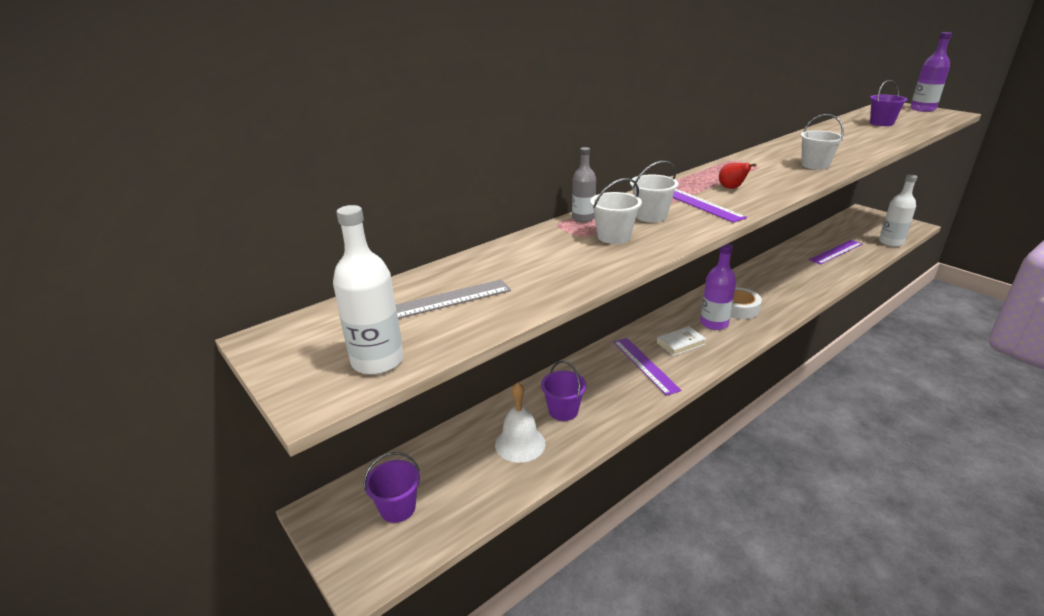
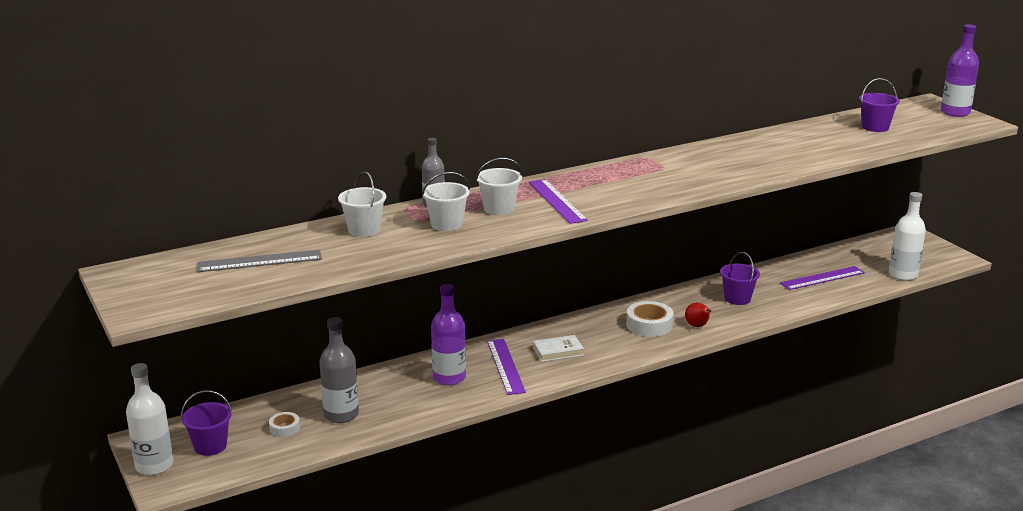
camera: 10 degrees right, 5 degrees down
white bottle [333,205,404,375] -> white bottle moved to [126,363,173,475]
white bell [495,382,545,463] -> grey bottle [319,317,359,423]
purple bucket [541,360,586,421] -> purple bucket moved to [720,252,760,305]
purple bottle [700,244,736,330] -> purple bottle moved to [431,284,466,385]
red pear [719,163,757,189] -> red pear moved to [685,303,712,327]
white bucket [800,114,844,170] -> white bucket moved to [338,171,386,237]
none -> white tape [269,412,300,437]

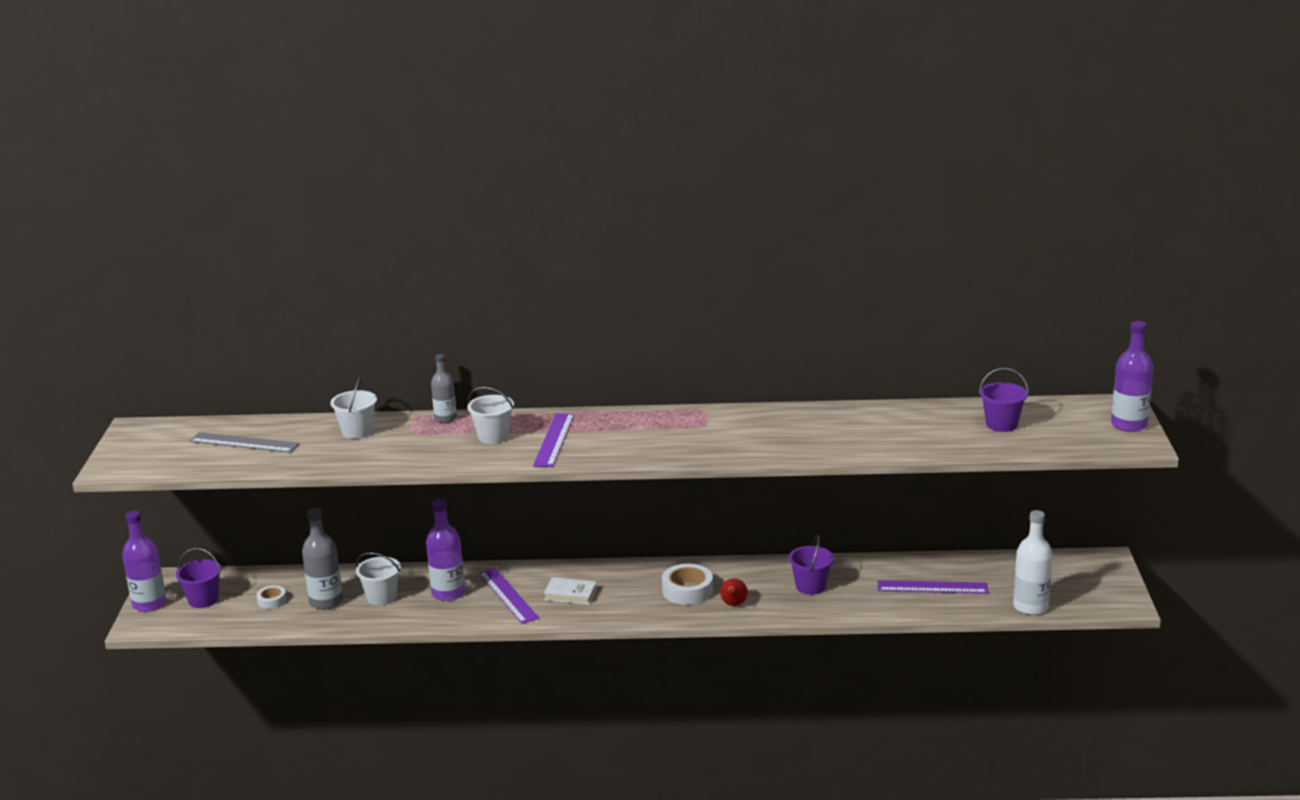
camera: 30 degrees right, 0 degrees up
white bottle [126,363,173,475] -> purple bottle [122,511,166,612]
white bucket [422,172,470,231] -> white bucket moved to [356,552,401,605]
purple ruler [487,339,526,395] -> purple ruler turned 45 degrees counterclockwise [479,568,539,624]

